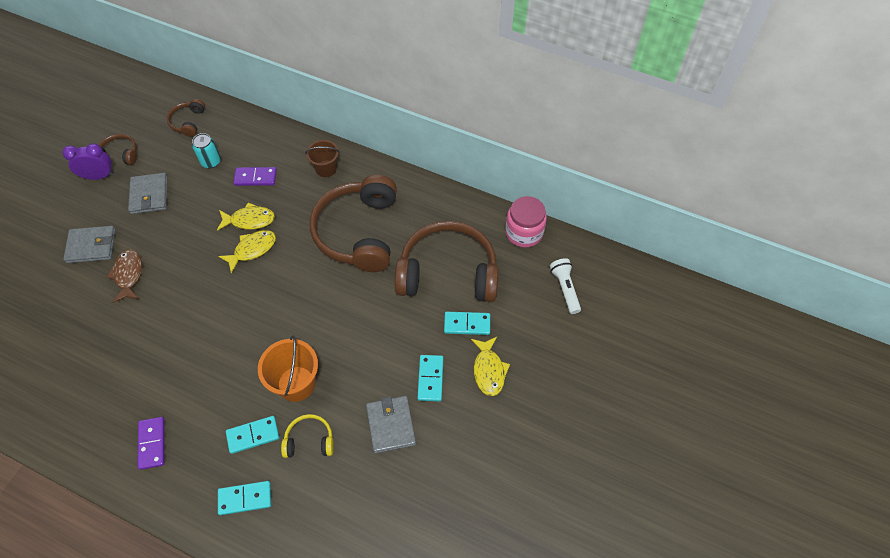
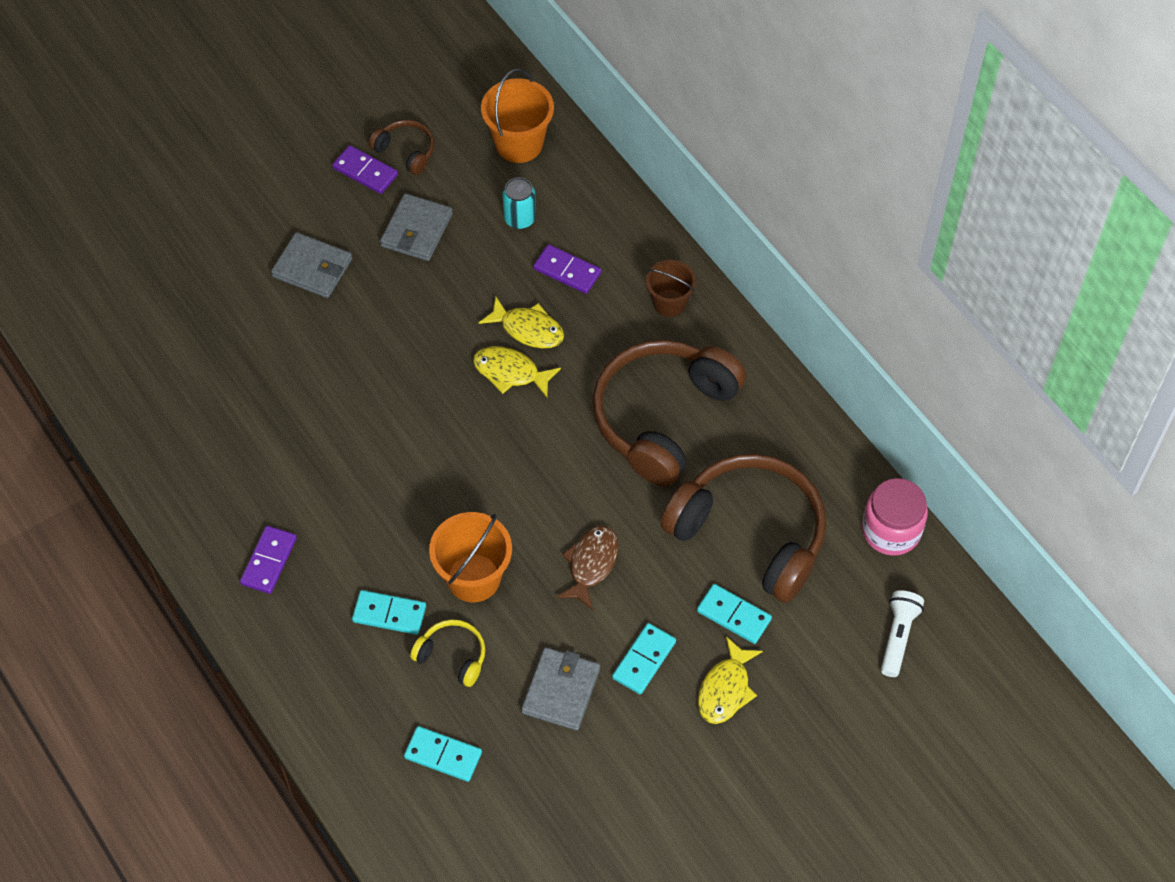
camera: 30 degrees right, 0 degrees up
purple clock [63,143,114,180] -> purple domino [332,145,398,194]
brown fish [106,249,142,303] -> brown fish moved to [557,525,619,610]
brown headphones [167,99,205,137] -> orange bucket [481,69,554,163]
yellow fish [218,230,276,274] -> yellow fish turned 150 degrees counterclockwise [473,346,561,397]
turquoise domino [218,481,271,515] -> turquoise domino moved to [404,726,482,782]

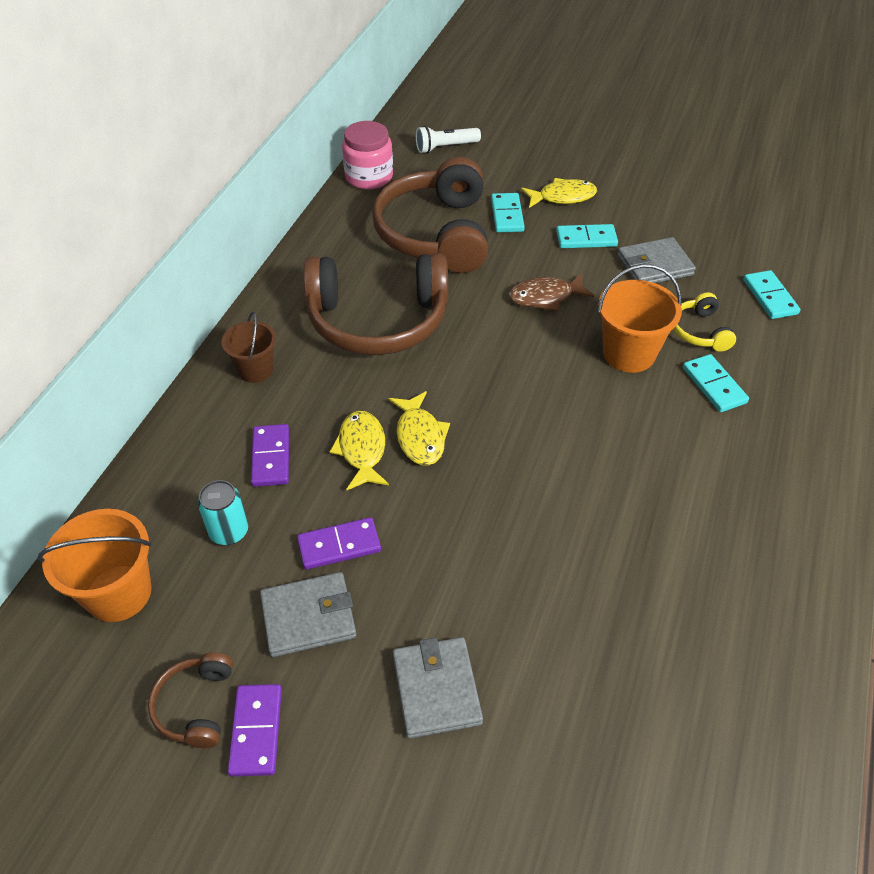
camera: 125 degrees left, 10 degrees down
purple domino [240,526,297,594] -> purple domino moved to [297,517,381,570]

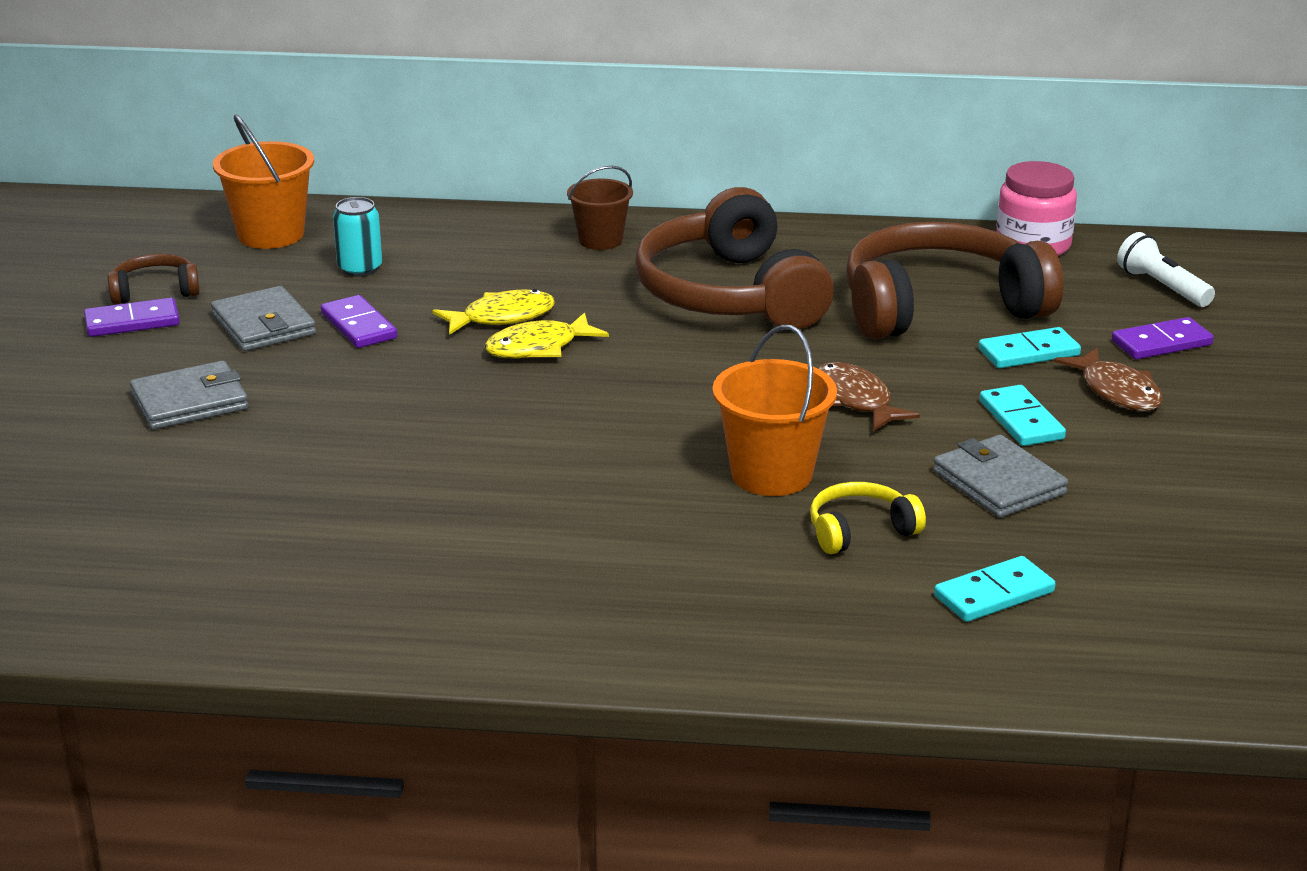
camera: 75 degrees right, 20 degrees down
purple domino [251,424,289,487] -> purple domino moved to [1112,317,1214,359]
yellow fish [521,178,597,208] -> brown fish [1054,347,1163,411]
turquoise domino [683,354,749,412] -> none

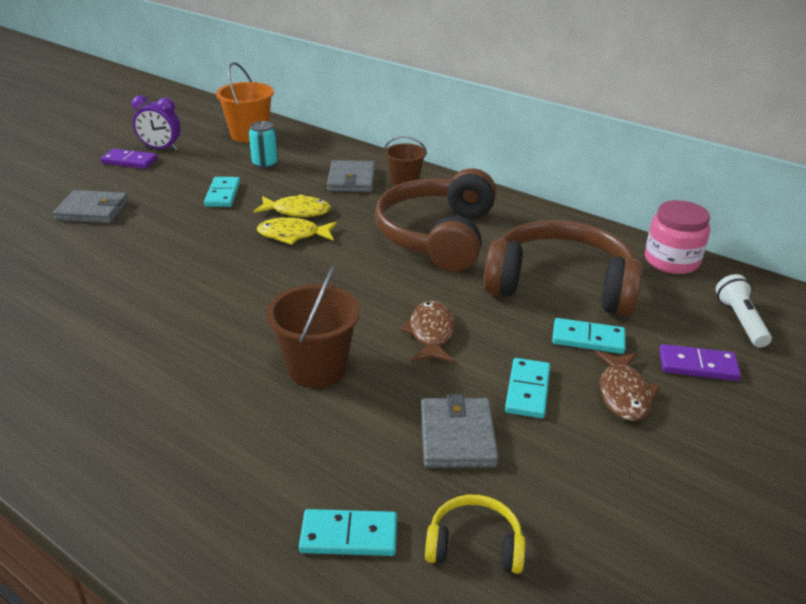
camera: 30 degrees right, 5 degrees up
brown headphones [108,254,200,304] -> purple clock [132,96,181,151]
grey wallet [211,286,316,351] -> grey wallet moved to [327,160,375,192]
purple domino [321,295,397,348] -> turquoise domino [204,177,240,207]
orange bucket [713,324,837,496] -> brown bucket [266,266,360,388]
yellow headphones [810,482,926,554] -> yellow headphones moved to [425,495,525,574]

